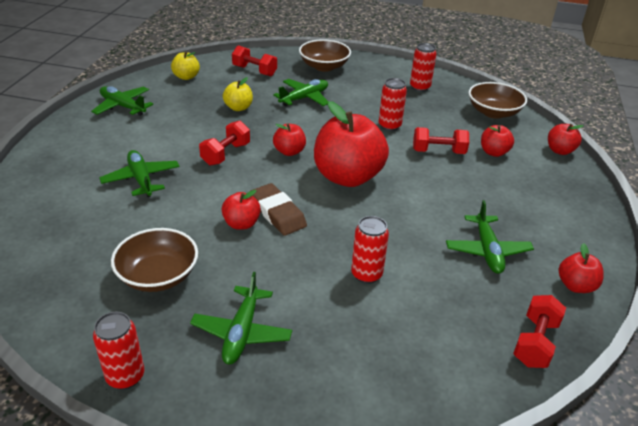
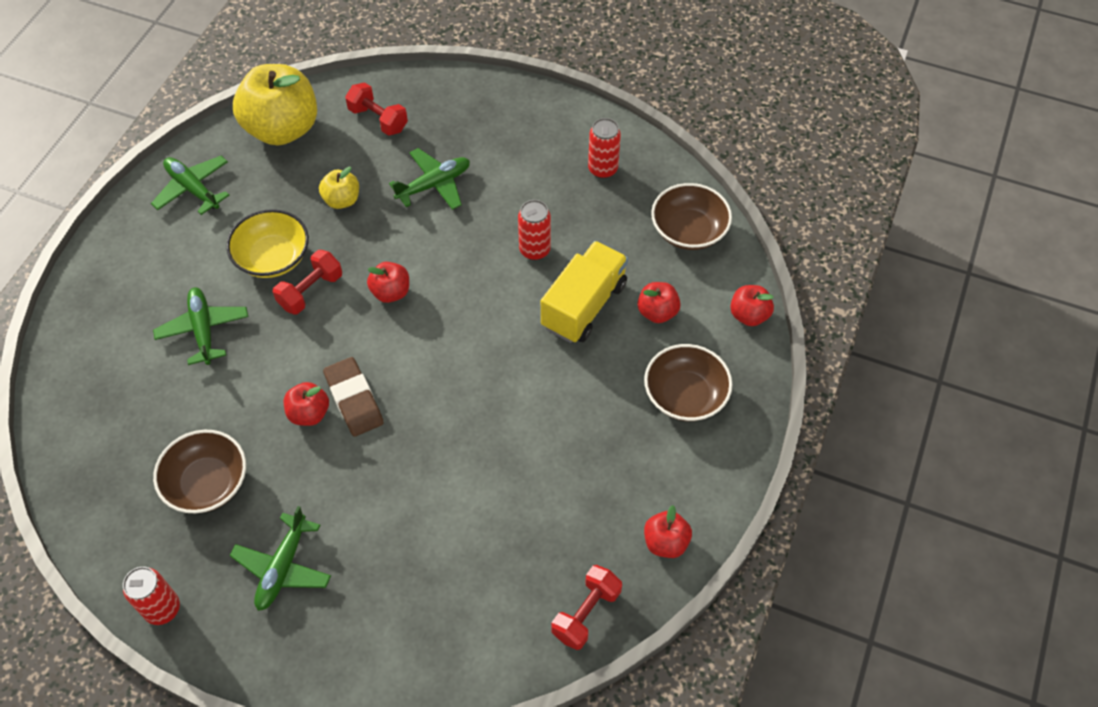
camera: 10 degrees right, 20 degrees up
yellow apple [171,51,200,80] -> yellow apple [233,64,317,145], size x2.11
brown bowl [299,39,351,72] -> brown bowl moved to [644,344,733,421]
red apple [314,101,389,187] -> none
red can [351,216,389,284] -> none
red dumbbell [413,127,469,154] -> yellow truck [541,241,628,343]
green plane [446,200,534,274] -> none
none -> yellow bowl [226,209,309,278]

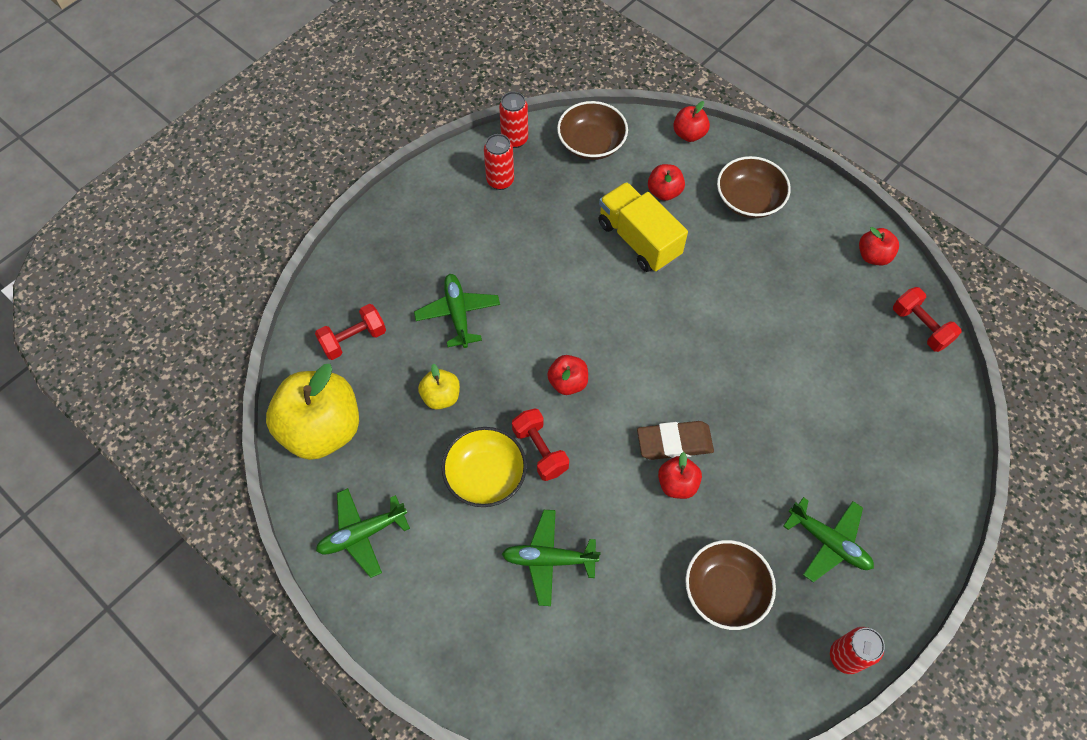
camera: 70 degrees left, 5 degrees up
red can [518,200,551,261] -> red can moved to [499,92,528,148]

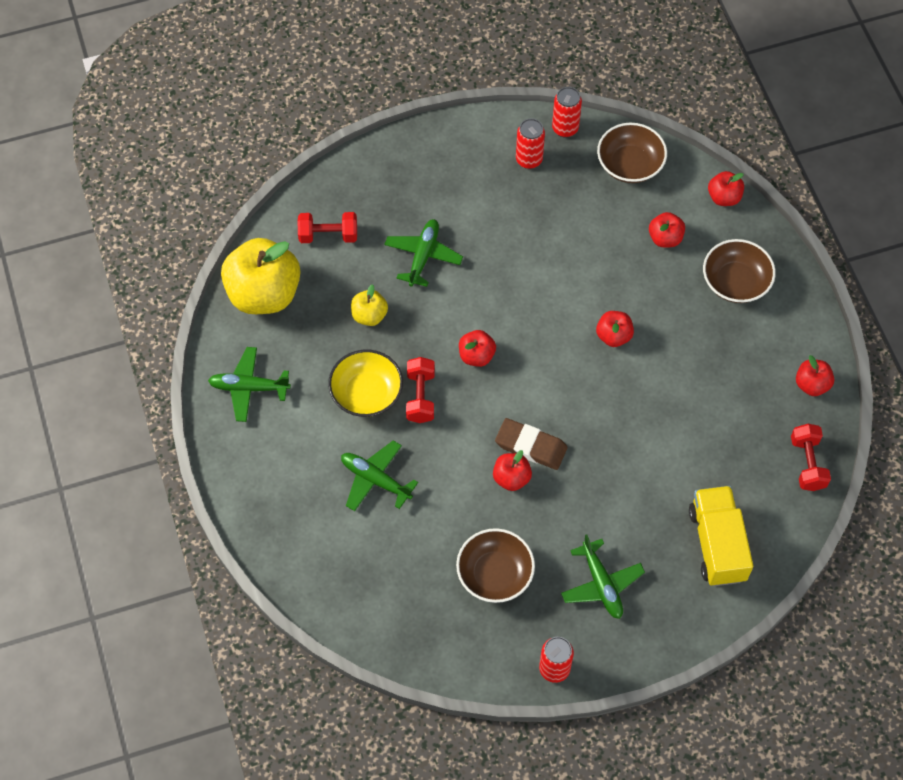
camera: 30 degrees right, 0 degrees up
yellow truck [598,182,688,272] -> yellow truck moved to [689,486,753,586]
none -> red apple [596,311,634,347]

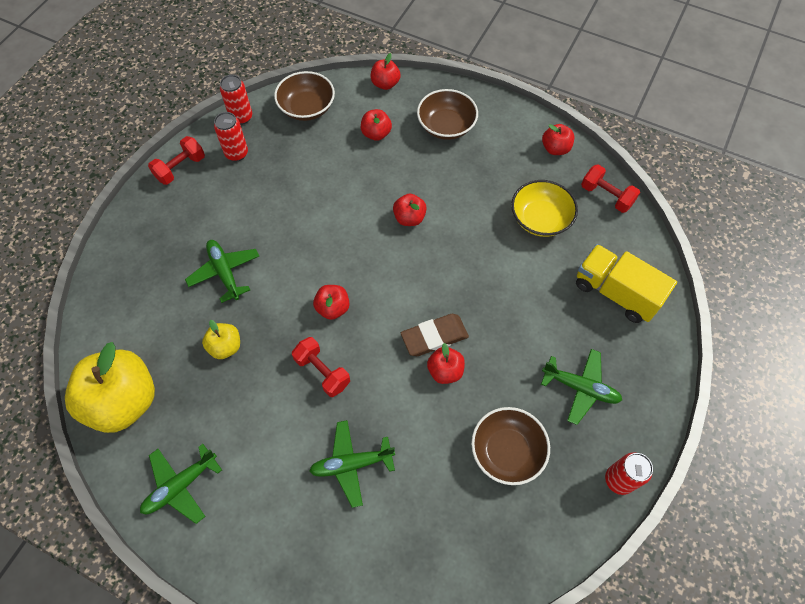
camera: 45 degrees left, 0 degrees up
red dumbbell [298,212,357,243] -> red dumbbell moved to [148,136,205,185]
yellow bowl [328,350,403,417] -> yellow bowl moved to [511,180,578,237]

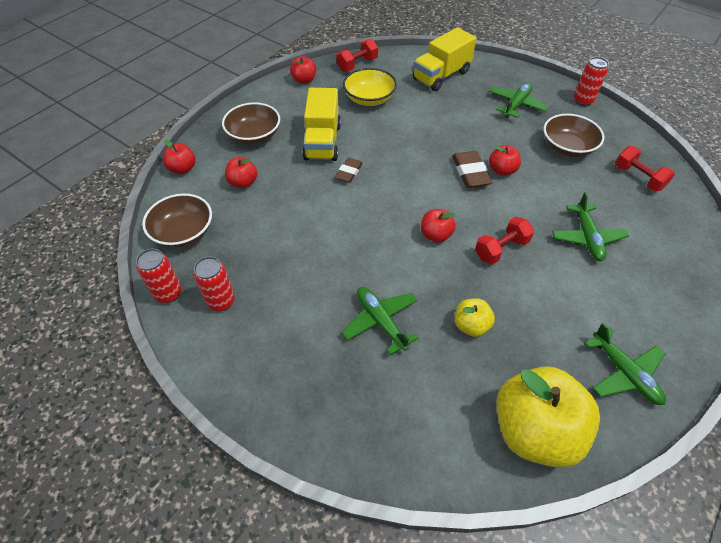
camera: 80 degrees left, 10 degrees down
red dumbbell [148,136,205,185] -> red dumbbell moved to [615,146,675,191]
green plane [185,240,259,303] -> green plane turned 75 degrees clockwise [342,287,419,355]
red apple [393,194,427,226] -> brown eraser [335,158,363,183]
none -> yellow truck [302,88,341,161]

